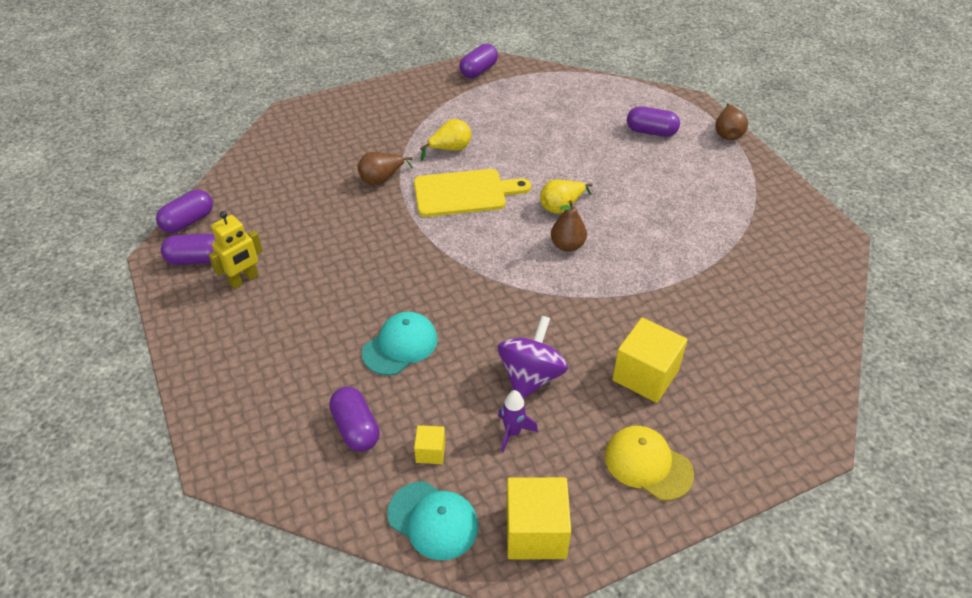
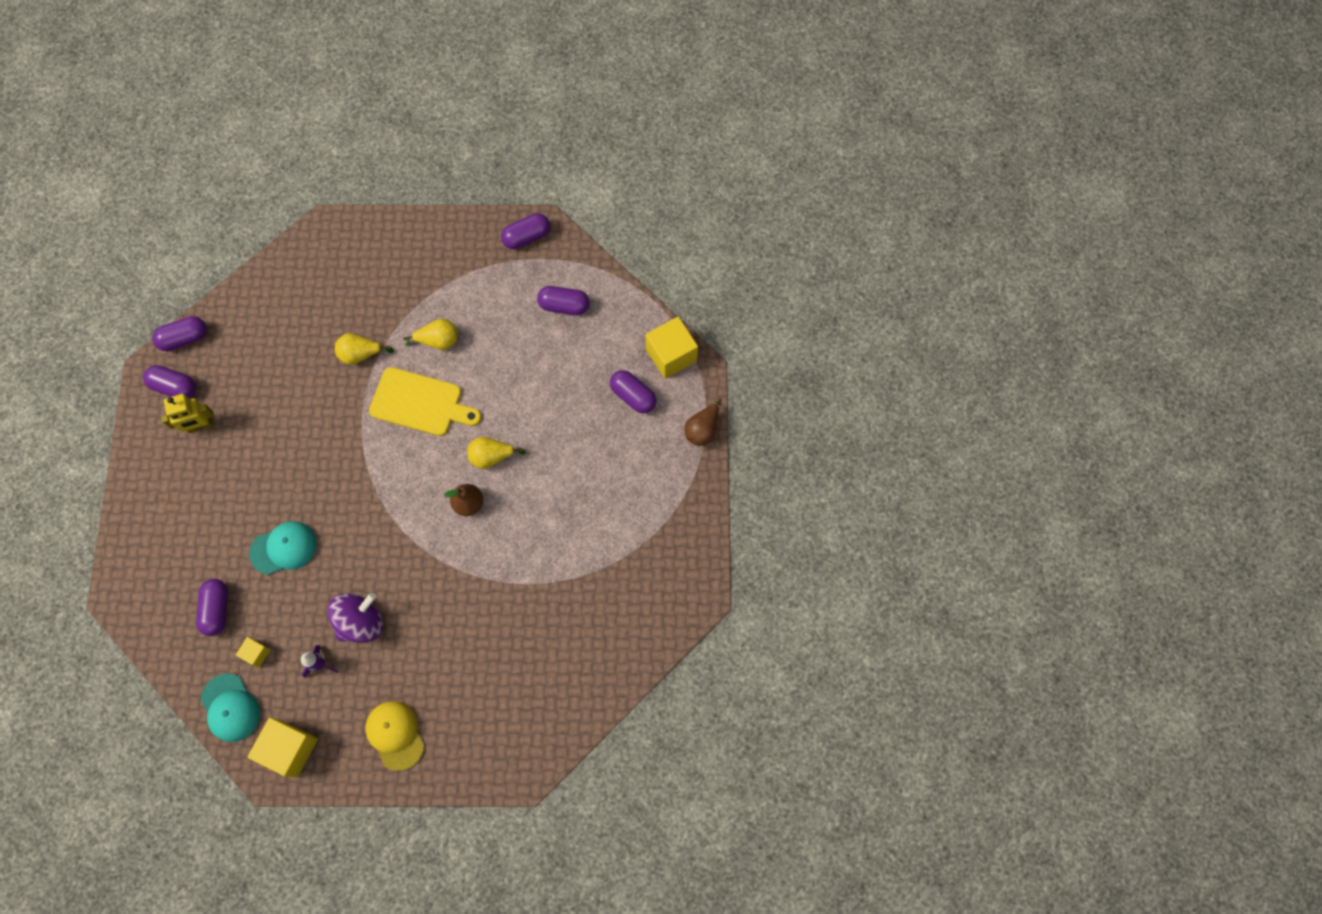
camera: 25 degrees right, 25 degrees up
brown pear [358,152,413,185] -> yellow pear [335,333,394,365]
yellow cube [612,317,688,403] -> yellow cube moved to [645,316,698,379]
none -> purple capsule [537,286,590,315]

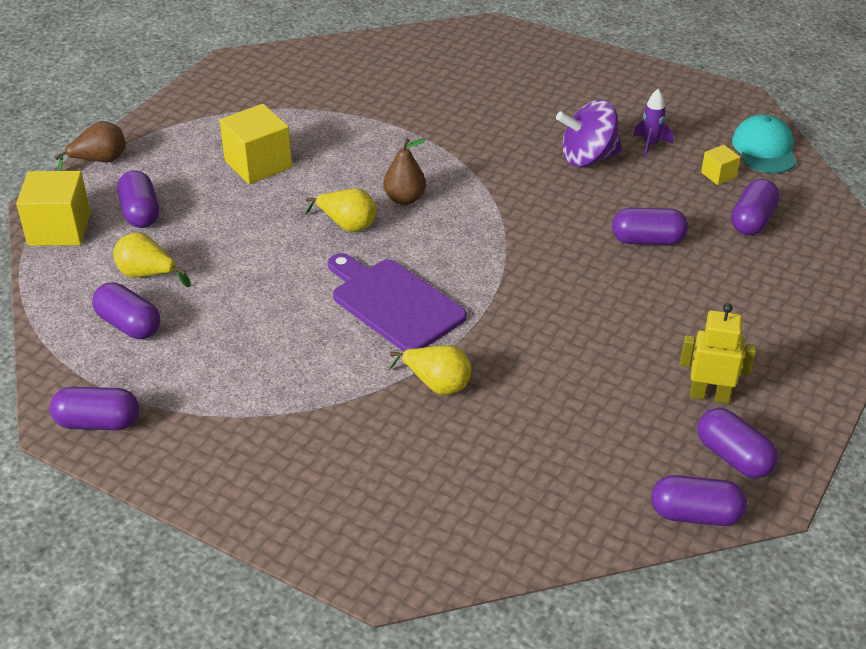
camera: 150 degrees left, 30 degrees down
yellow cube [247,717,318,778] -> yellow cube moved to [219,104,292,184]
turquoise cap [249,521,317,575] -> purple capsule [612,208,688,245]
yellow cap [366,701,425,771] -> none
yellow cutting board [369,367,482,436] -> purple cutting board [328,253,467,352]
yellow pear [403,319,457,350] -> yellow pear moved to [113,232,191,287]

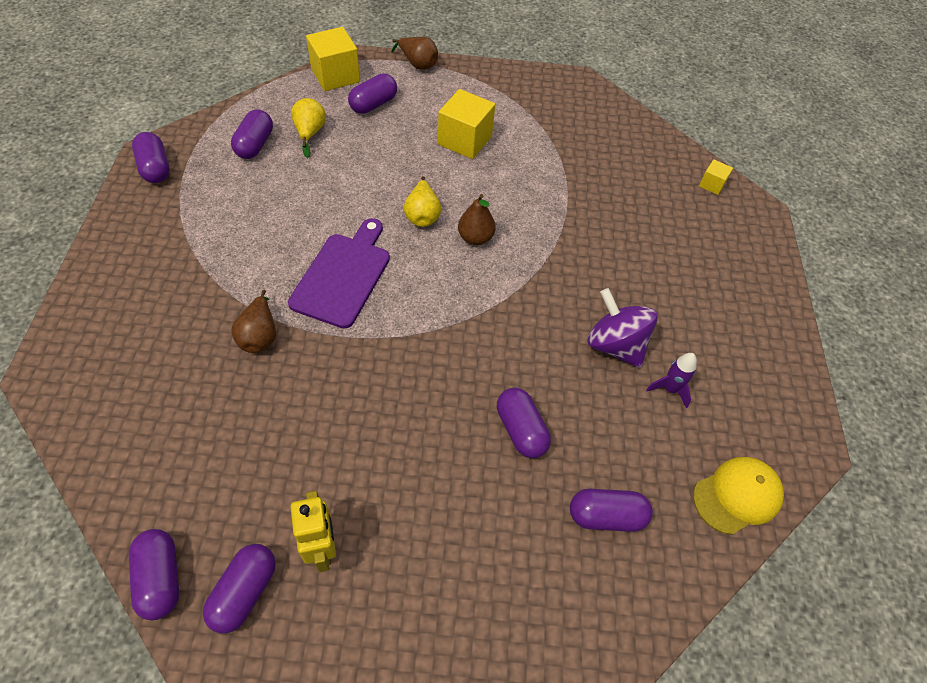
camera: 60 degrees right, 15 degrees up
yellow pear [389,345,472,395] -> brown pear [231,290,276,353]
yellow cube [701,145,741,185] -> yellow cube moved to [699,159,733,195]
turquoise cap [732,114,797,174] -> yellow cap [693,457,784,535]

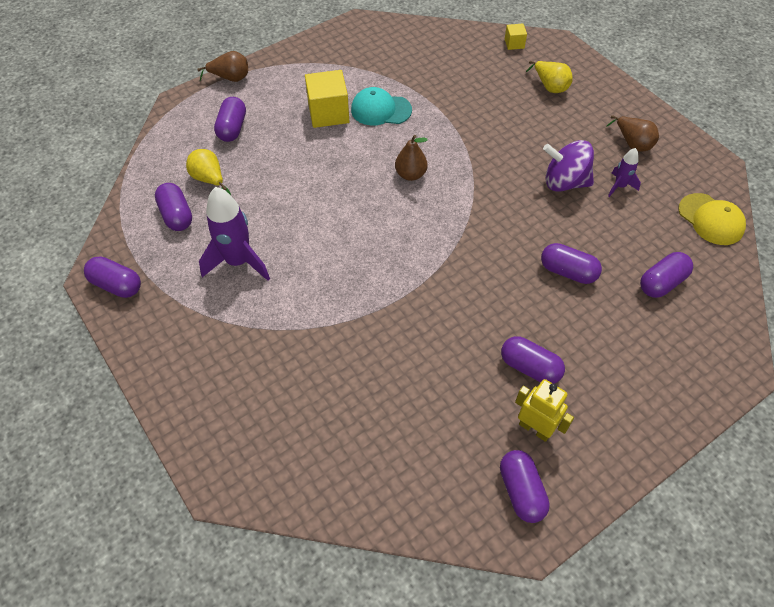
camera: 35 degrees left, 0 degrees up
purple capsule [129,529,179,620] -> purple capsule moved to [501,336,565,384]
brown pear [231,290,276,353] -> brown pear moved to [606,115,659,152]
purple cutting board [288,218,390,329] -> none
yellow cube [306,27,360,91] -> none
yellow pear [404,176,441,227] -> yellow pear moved to [526,61,573,93]
yellow cap [693,457,784,535] -> yellow cap turned 120 degrees clockwise [678,193,746,245]
none -> purple rocket [199,187,270,281]
none -> turquoise cap [351,87,412,126]

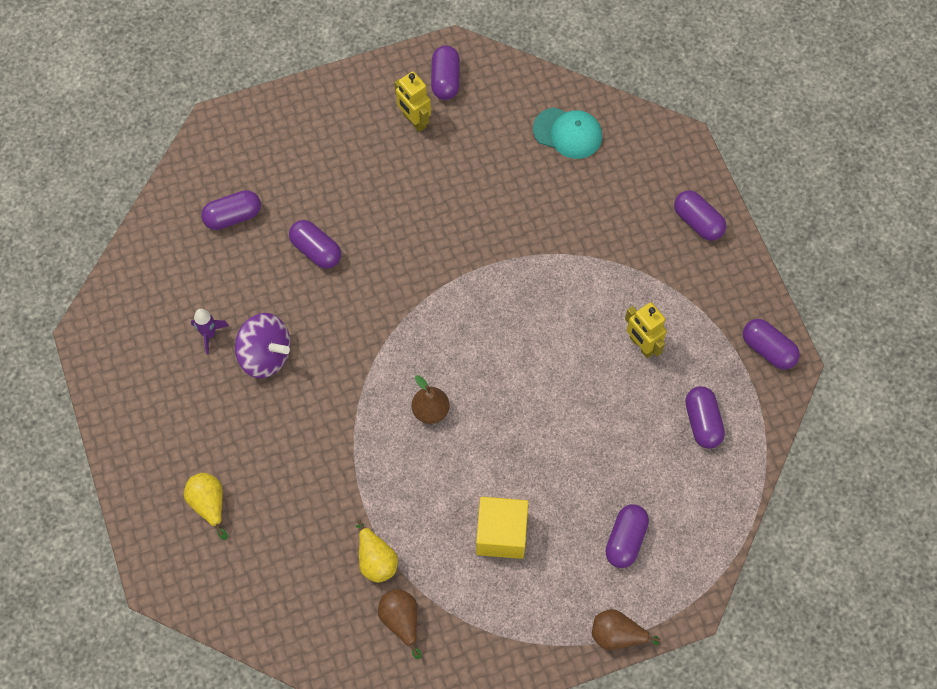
camera: 165 degrees left, 10 degrees up
yellow pear [186,149,231,195] -> yellow pear moved to [356,520,398,583]
purple rocket [199,187,270,281] -> yellow robot [625,302,667,358]
turquoise cap [351,87,412,126] -> turquoise cap moved to [533,107,602,159]
purple capsule [501,336,565,384] -> purple capsule moved to [674,190,726,241]
yellow cube [505,23,527,50] -> none
brown pear [606,115,659,152] -> brown pear moved to [378,589,421,659]
yellow cap [678,193,746,245] -> none

